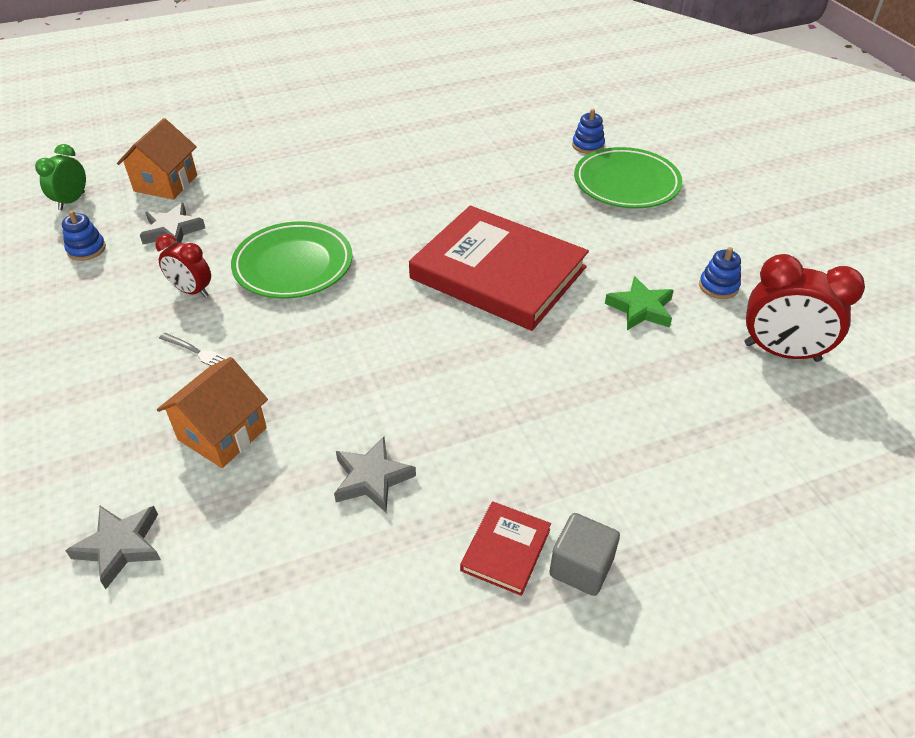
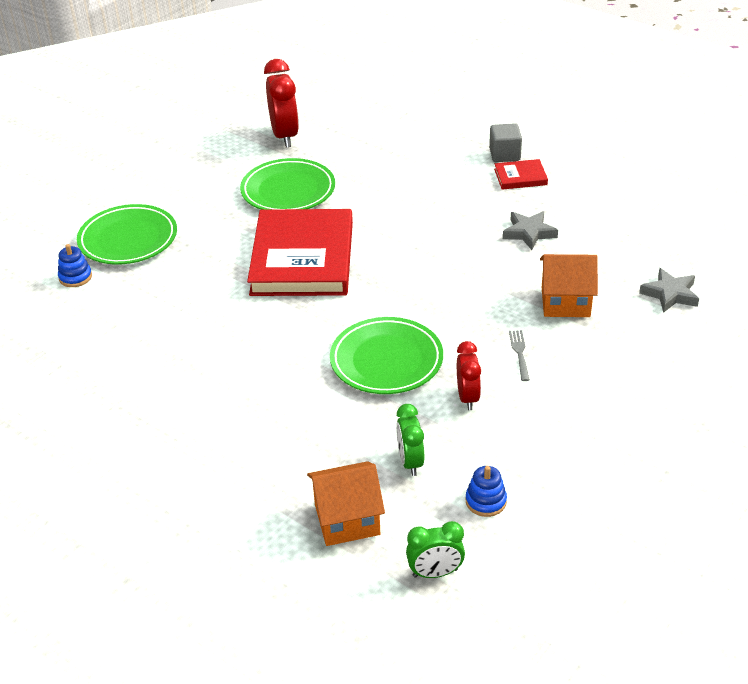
camera: 120 degrees left, 5 degrees down
grey star [140,203,205,244] -> green clock [396,404,424,476]
green star [605,276,674,330] -> green plate [240,158,335,210]
blue stacking toy [699,247,741,299] -> none

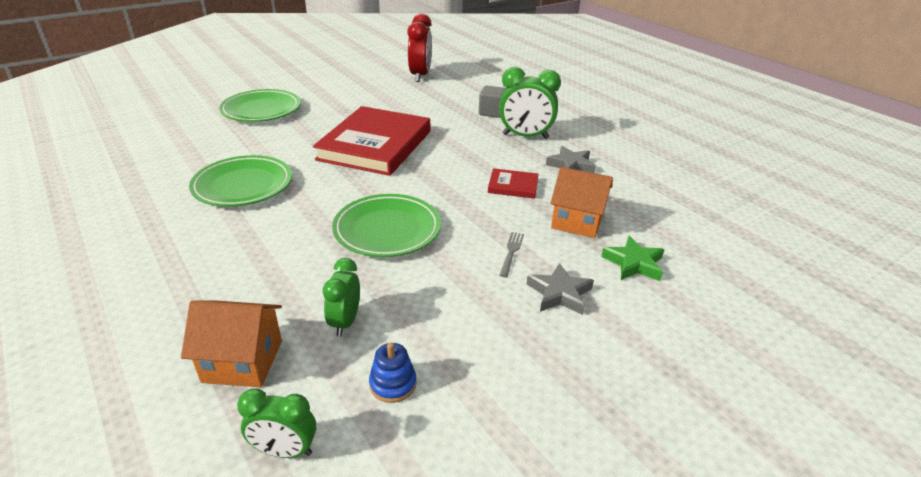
camera: 15 degrees right, 5 degrees down
blue stacking toy [58,244,92,287] -> none
green plate [240,158,335,210] -> green plate moved to [189,155,292,207]
red clock [457,341,481,410] -> none
grey cube [489,123,522,162] -> grey cube moved to [479,86,505,118]
red book [494,159,548,190] -> red book moved to [488,168,538,199]
grey star [639,268,699,313] -> grey star moved to [527,263,594,315]
none -> green clock [499,67,561,139]
none -> green star [601,236,665,281]

